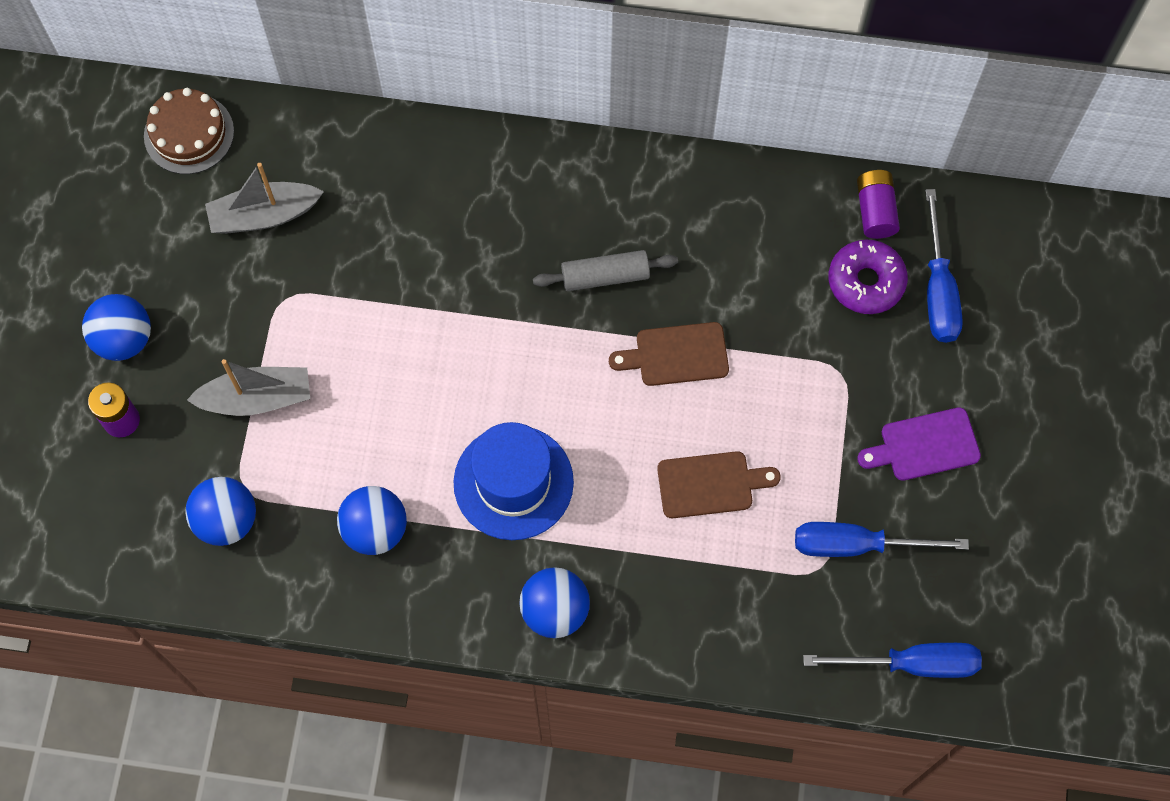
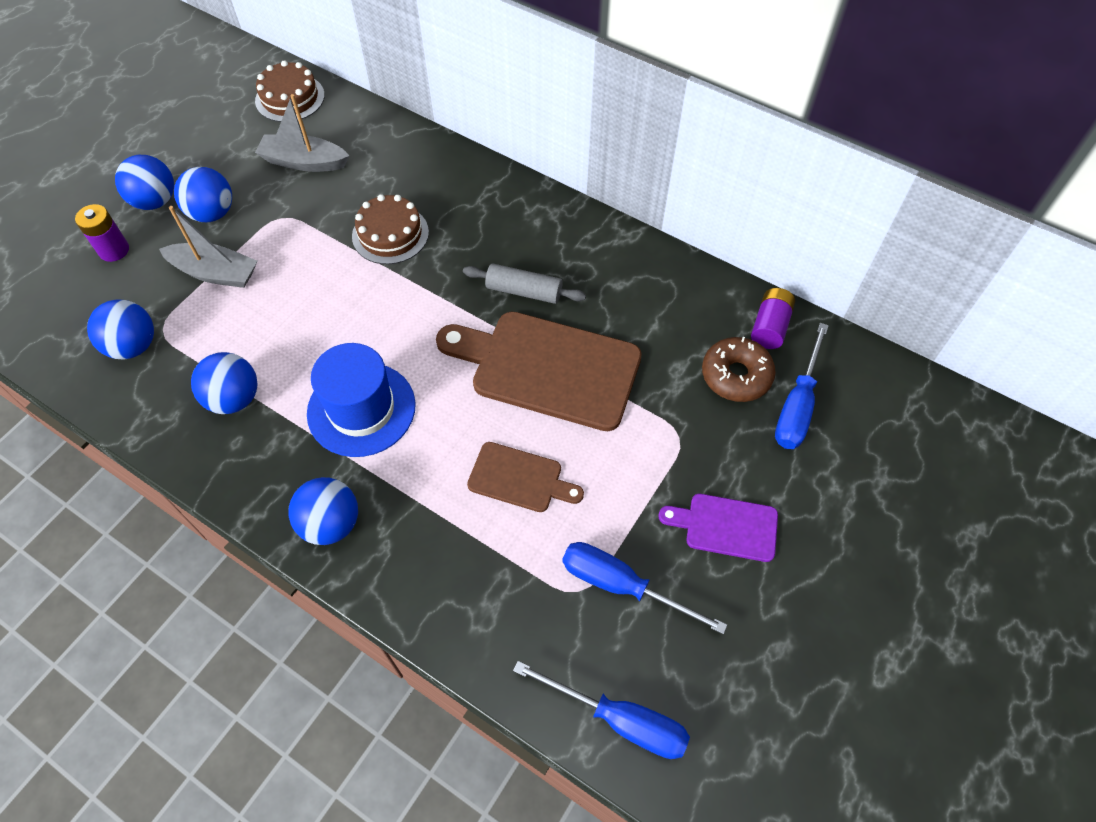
camera: 25 degrees right, 10 degrees down
brown cutting board [609,322,729,386] -> brown cutting board [436,311,642,431], size x1.93
purple donut [828,240,908,314] -> brown donut [702,337,776,402]
none -> blue ball [174,167,232,222]
none -> brown cake [352,194,429,264]

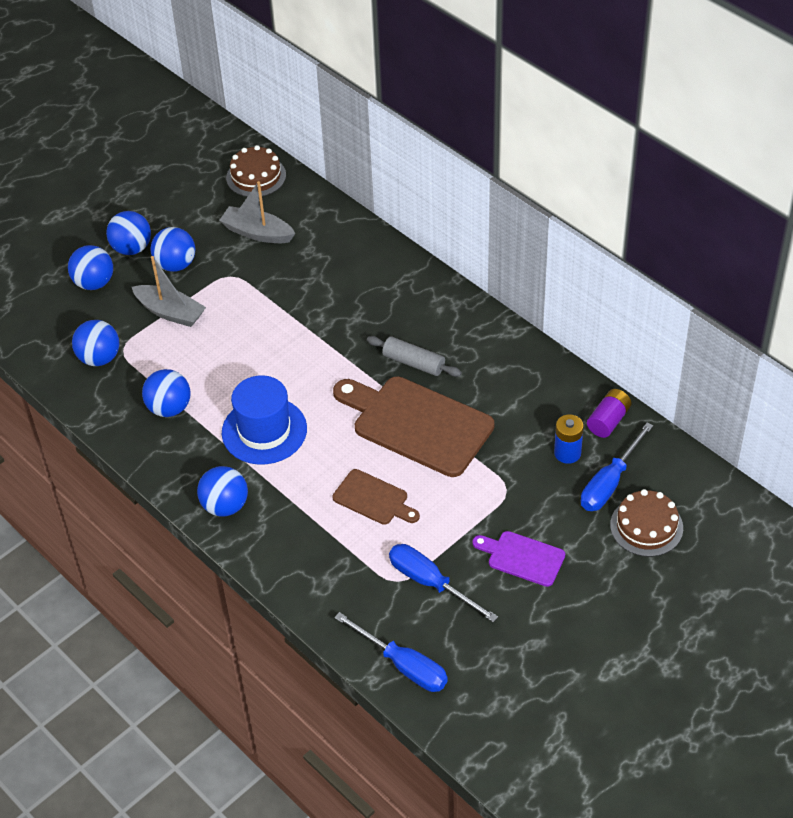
camera: 15 degrees right, 10 degrees down
purple battery [75,204,129,262] -> blue ball [68,245,113,290]
brown cake [352,194,429,264] -> brown cake moved to [610,489,683,557]
brown donut [702,337,776,402] -> blue battery [554,414,584,464]

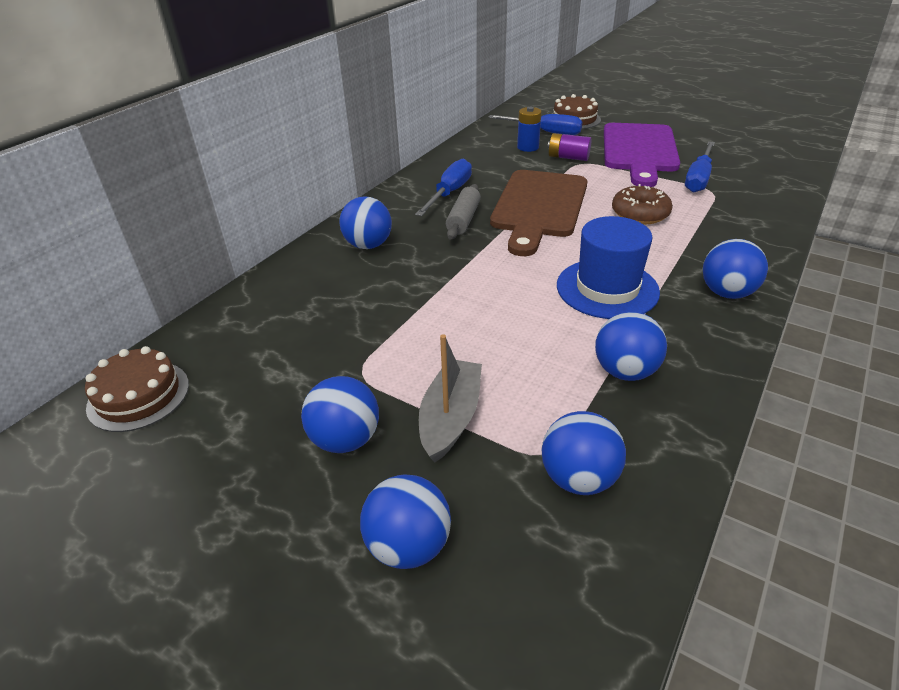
camera: 105 degrees left, 10 degrees down
blue ball [106,211,151,255] -> blue ball moved to [339,196,392,249]
grey boat [219,181,296,243] -> none
brown cutting board [332,469,420,525] -> brown donut [612,184,673,224]
blue screwdriver [334,612,448,692] -> blue screwdriver moved to [415,159,472,216]
purple cutting board [472,531,565,587] -> purple cutting board [604,123,680,187], size x1.93
purple battery [587,389,632,438] -> purple battery moved to [547,133,592,161]

